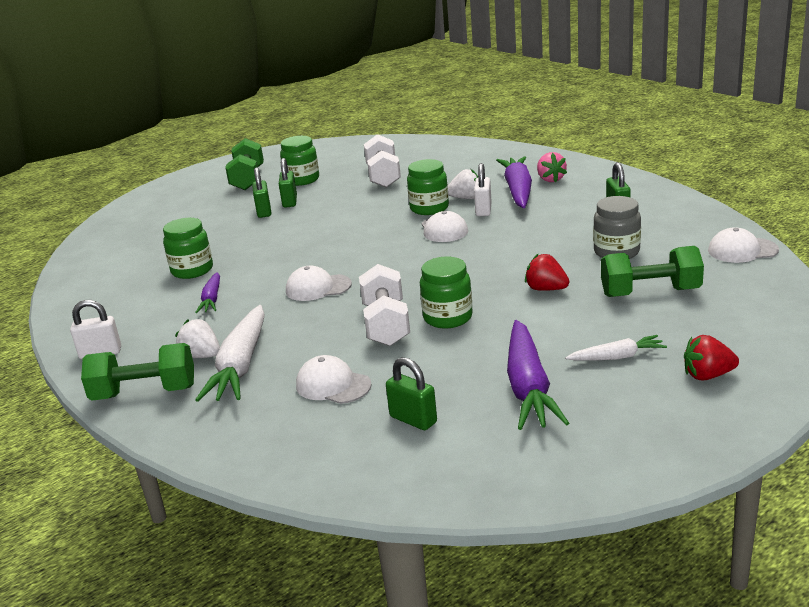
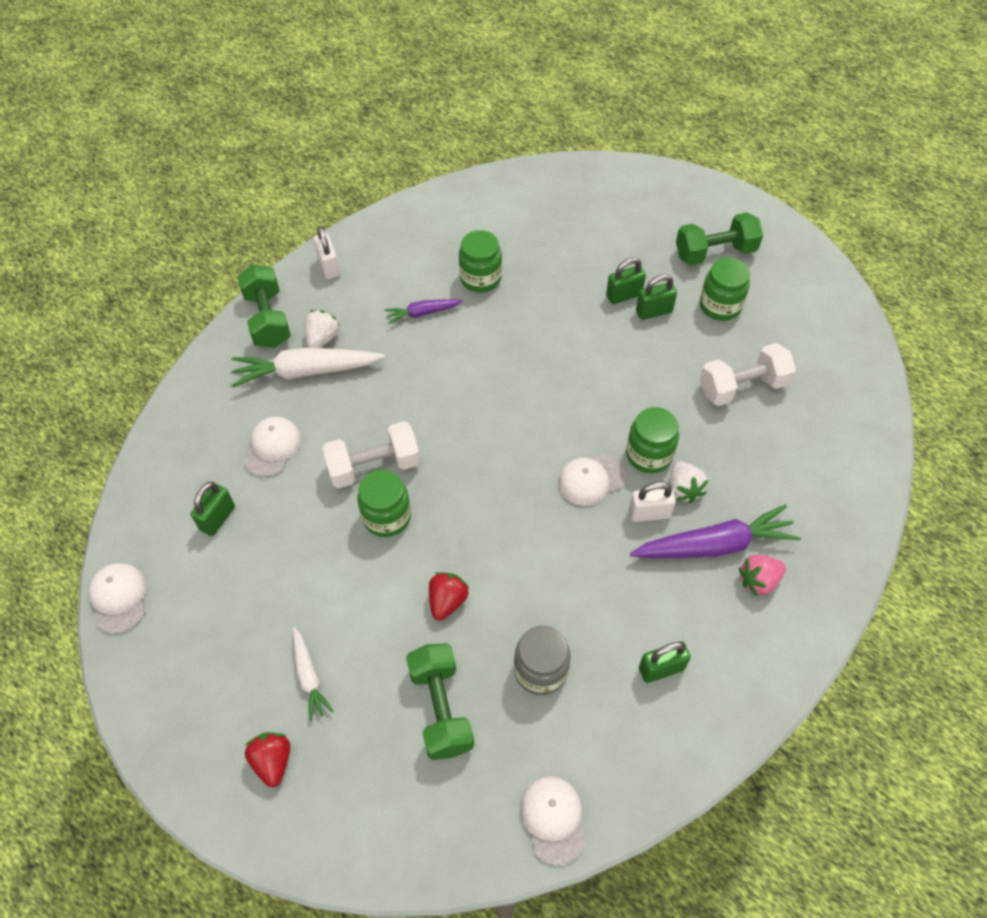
camera: 75 degrees right, 30 degrees up
white cap [286,266,352,301] -> white cap moved to [89,563,146,634]
purple carrot [507,320,569,430] -> none

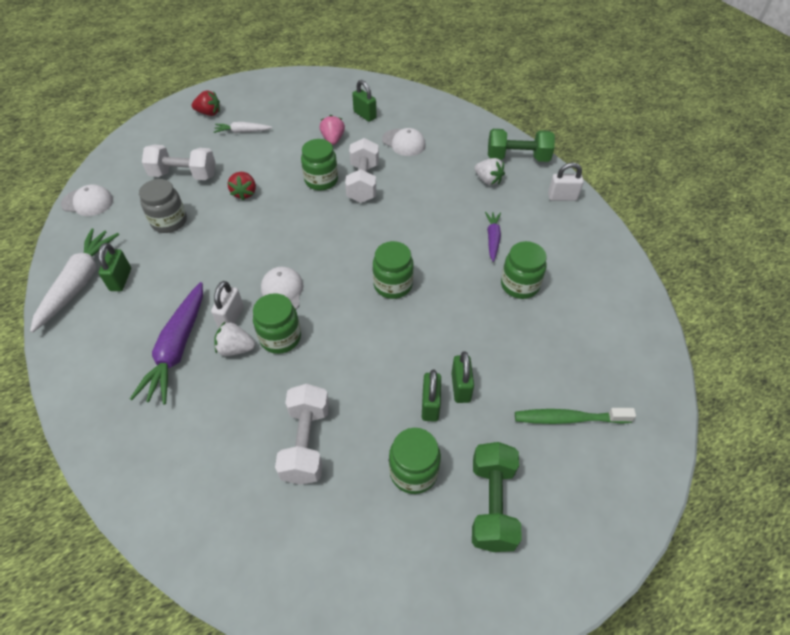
camera: 110 degrees right, 5 degrees down
white cap [89,563,146,634] -> none
white carrot [232,348,385,387] -> white carrot moved to [30,228,119,333]
green dumbbell [406,643,474,760] -> white dumbbell [142,145,216,180]
red strawberry [429,572,469,621] -> red strawberry turned 45 degrees clockwise [228,172,256,200]
pink strawberry [739,555,786,597] -> pink strawberry moved to [320,115,345,145]
none -> green jar [373,241,414,299]
none -> green toothbrush [515,408,636,424]

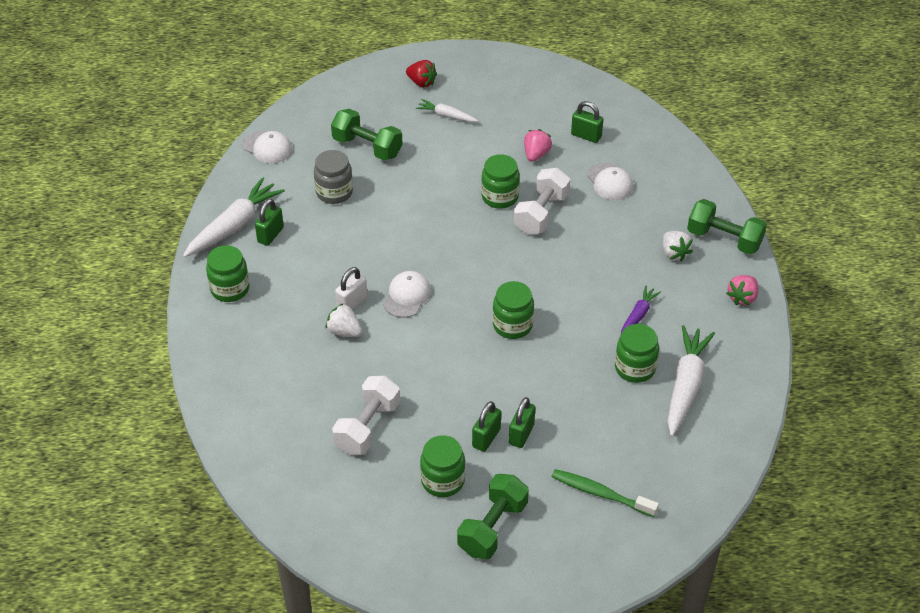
camera: 25 degrees right, 5 degrees down
purple carrot [130,282,203,405] -> none
white dumbbell [142,145,216,180] -> green dumbbell [331,109,402,161]
red strawberry [228,172,256,200] -> none
green jar [253,293,301,354] -> green jar moved to [206,245,249,302]
green padlock [352,80,377,122] -> green padlock turned 45 degrees counterclockwise [571,101,603,143]
white padlock [548,162,584,201] -> pink strawberry [726,275,759,305]
none -> white carrot [667,325,715,436]

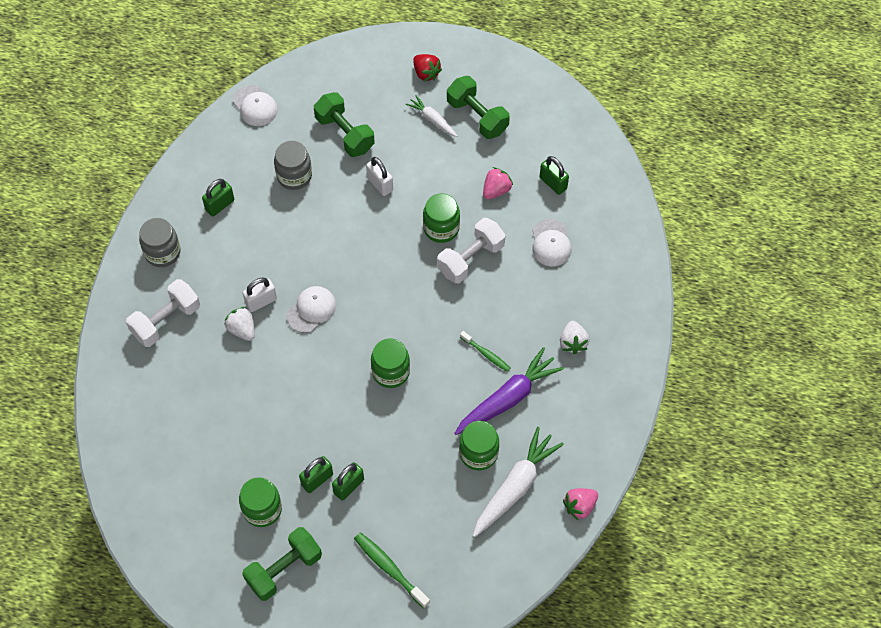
camera: 20 degrees right, 15 degrees up
white carrot [183,177,285,257] -> none
green jar [206,245,249,302] -> grey jar [139,218,181,267]
white dumbbell [332,376,400,455] -> white dumbbell moved to [126,279,200,347]
purple carrot [621,286,661,334] -> purple carrot [454,347,564,435], size x1.85
green dumbbell [687,199,767,254] -> green dumbbell moved to [447,76,510,139]
pink strawberry [726,275,759,305] -> pink strawberry moved to [563,488,598,521]
none -> white padlock [366,157,393,196]
none -> green toothbrush [460,331,510,372]

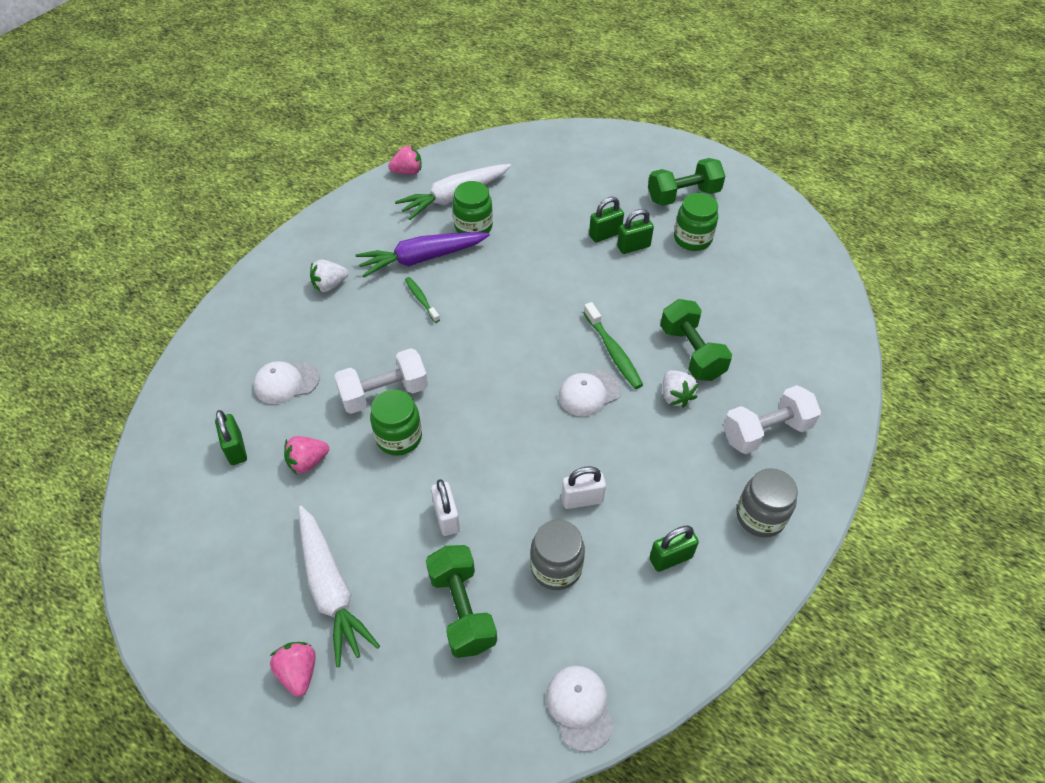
camera: 160 degrees left, 10 degrees down
white padlock [243,278,277,312] -> white padlock moved to [561,466,606,509]
green toothbrush [354,532,430,609] -> green toothbrush moved to [583,302,643,389]
green jar [371,338,410,388] -> none
white carrot [406,95,457,137] -> white carrot [299,506,380,667], size x1.85
red strawberry [413,54,442,81] -> pink strawberry [270,642,316,697]
green dumbbell [447,76,510,139] -> green dumbbell moved to [660,299,732,381]
white cap [532,219,571,266] -> white cap turned 120 degrees counterclockwise [254,361,319,404]
white strawberry [560,321,590,354] -> white strawberry turned 135 degrees counterclockwise [310,260,348,292]

